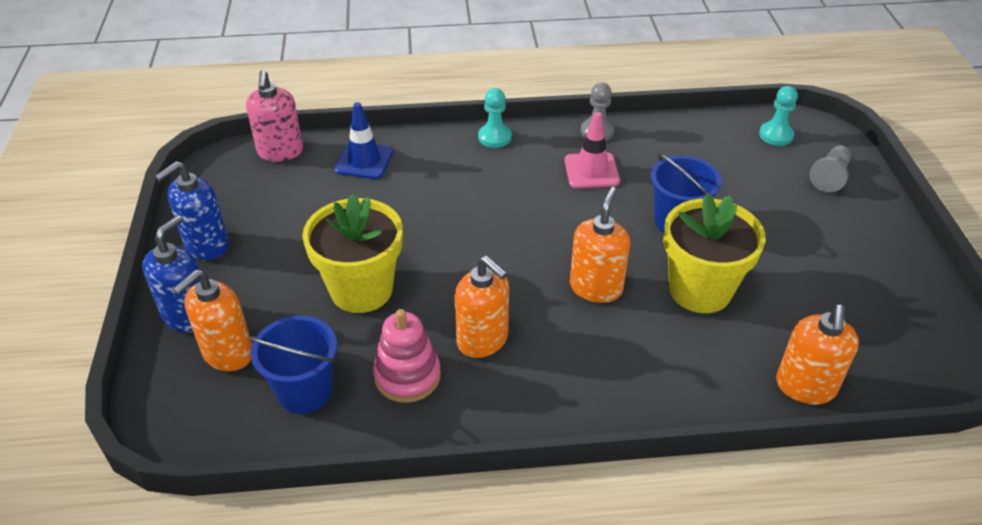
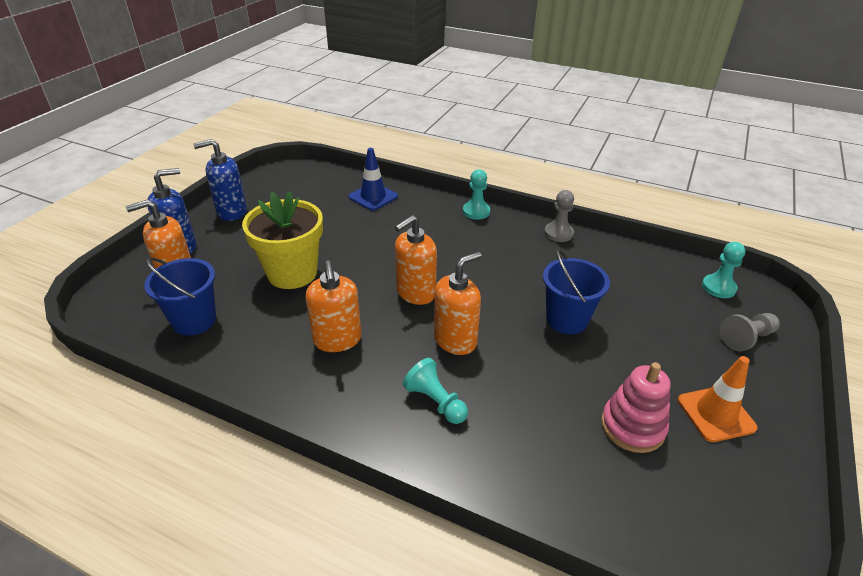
camera: 30 degrees right, 5 degrees down
pink soap dispenser [246,70,303,162] -> none
pink stacking toy [373,309,441,403] -> pink stacking toy moved to [601,362,671,453]
pink traffic cone [564,112,620,188] -> none
yellow flower pot [663,193,766,313] -> none
orange soap dispenser [776,305,859,405] -> orange soap dispenser moved to [395,215,437,305]
none -> turquoise pawn [403,358,468,424]
none -> orange traffic cone [678,356,758,442]

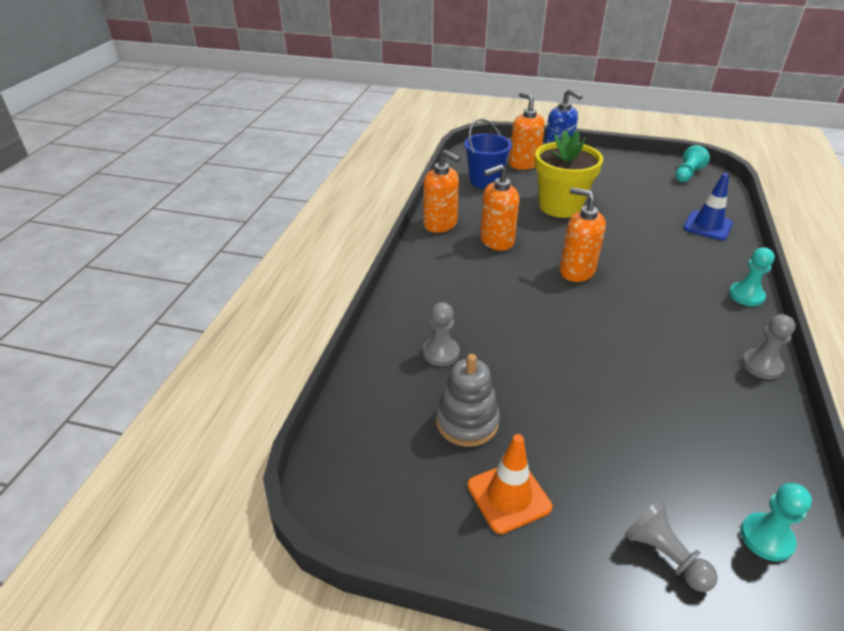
camera: 80 degrees right, 0 degrees up
blue soap dispenser [193,139,247,221] -> none
turquoise pawn [403,358,468,424] -> turquoise pawn moved to [675,145,710,182]
orange soap dispenser [434,252,482,355] -> orange soap dispenser moved to [424,149,460,233]
blue bucket [543,249,610,334] -> none
pink stacking toy [601,362,671,453] -> grey stacking toy [436,354,500,447]
none -> grey pawn [423,302,460,366]

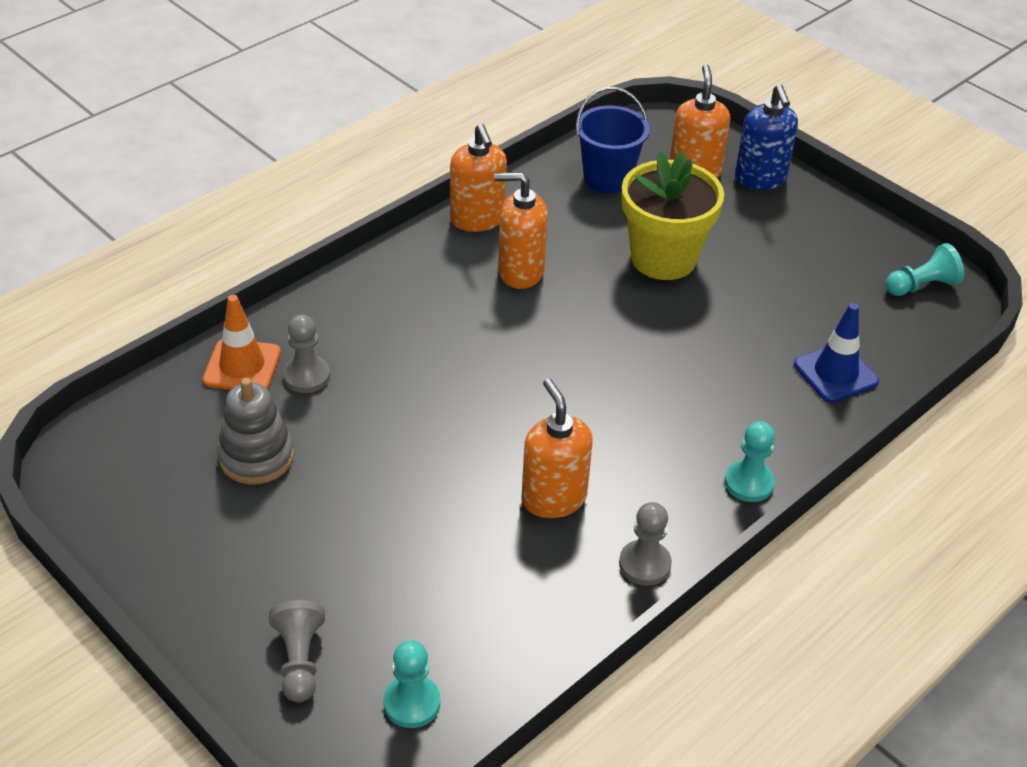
camera: 30 degrees right, 5 degrees up
orange traffic cone [468,434,552,534] -> orange traffic cone moved to [203,295,281,390]
orange soap dispenser [560,187,606,282] -> orange soap dispenser moved to [521,379,593,518]

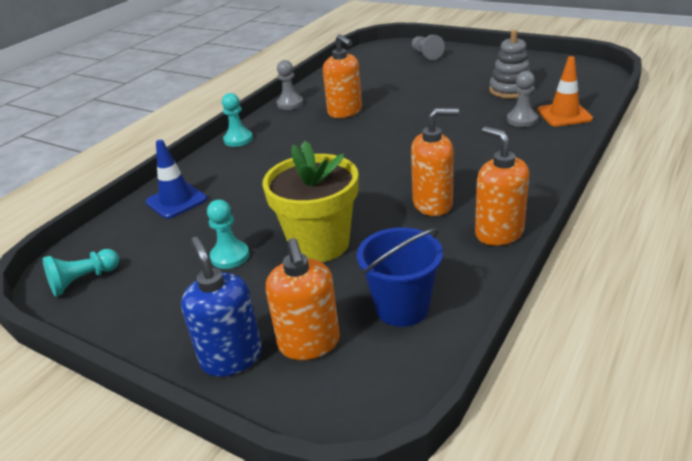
camera: 170 degrees right, 10 degrees down
turquoise pawn [383,640,440,728] -> turquoise pawn moved to [207,200,249,269]

